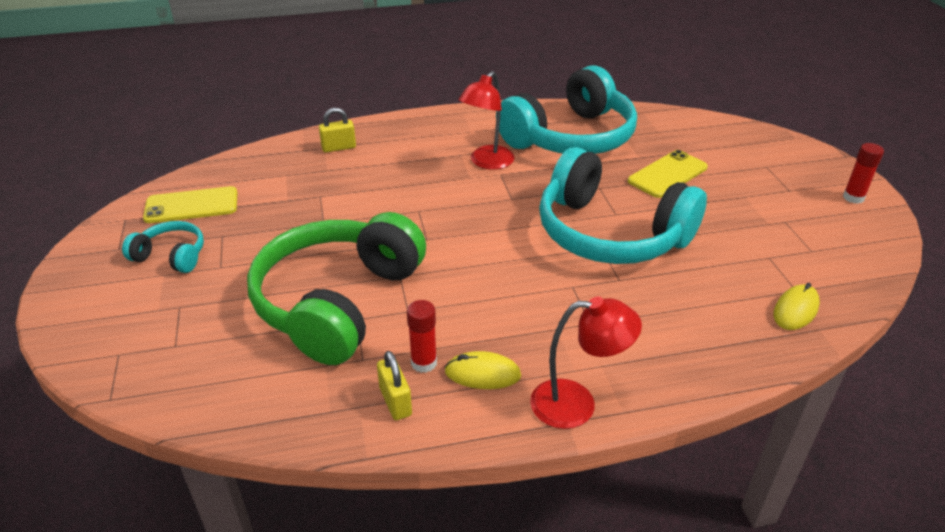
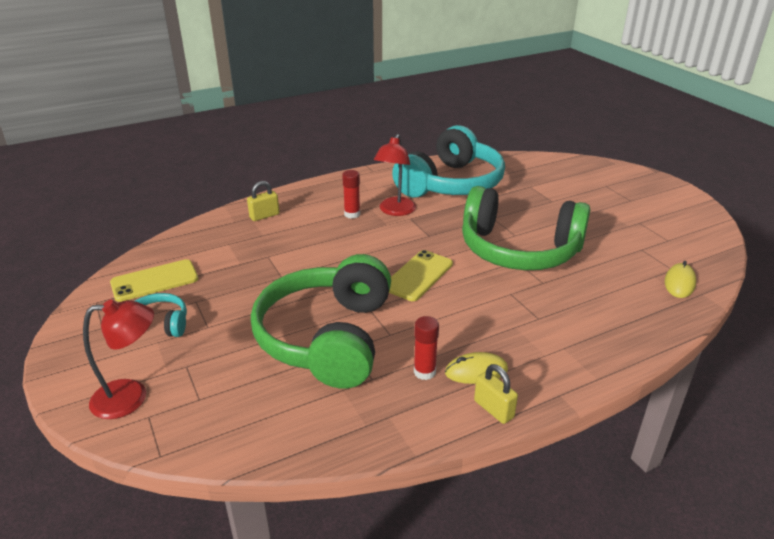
camera: 15 degrees left, 5 degrees down
yellow padlock [377,351,412,420] -> yellow padlock moved to [474,364,518,424]
red lamp [530,297,642,429] -> red lamp moved to [83,300,154,419]
turquoise headphones [539,147,707,264] -> green headphones [462,186,590,270]
yellow phone [628,150,708,198] -> yellow phone moved to [389,250,453,301]
red glue stick [843,143,884,204] -> red glue stick moved to [342,170,360,219]

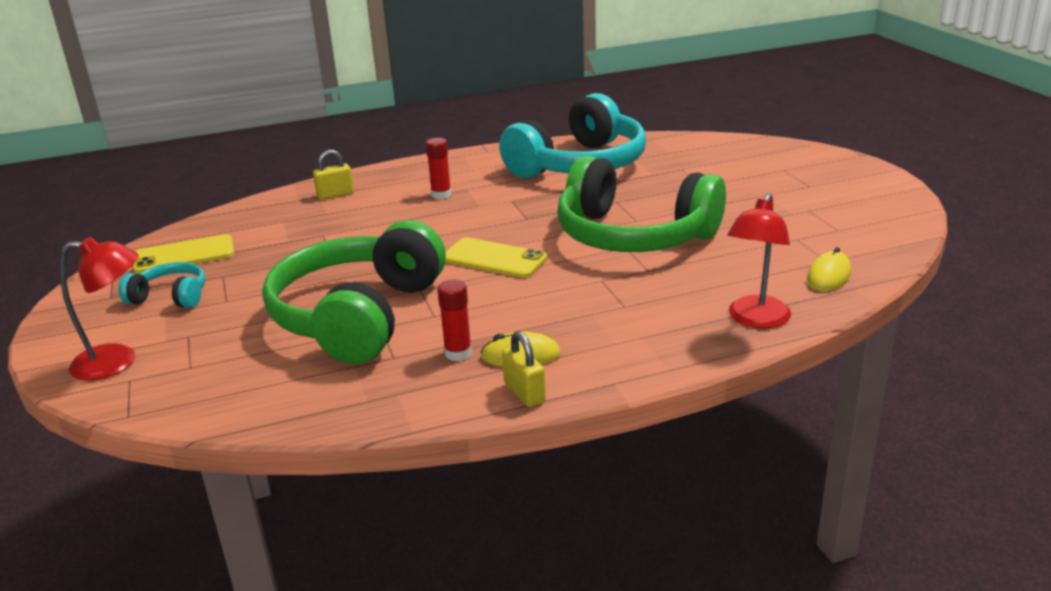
camera: 10 degrees right, 5 degrees down
red lamp [374,134,416,216] -> red lamp moved to [727,193,791,328]
yellow phone [389,250,453,301] -> yellow phone turned 75 degrees clockwise [445,237,547,278]

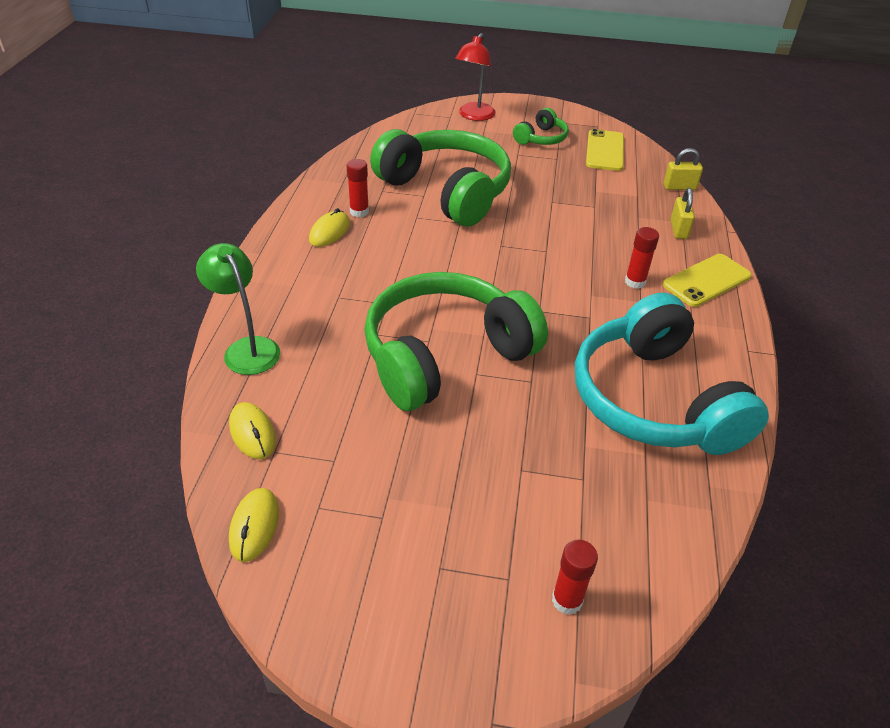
camera: 115 degrees right, 15 degrees up
turquoise headphones [118,262,205,308] -> green headphones [513,108,569,145]
yellow phone [445,237,547,278] -> yellow phone moved to [663,254,752,307]
yellow padlock [502,331,546,407] -> yellow padlock moved to [663,148,703,190]
red lamp [727,193,791,328] -> green lamp [196,243,280,375]
none -> yellow mouse [229,488,279,562]
none -> red glue stick [552,540,598,615]

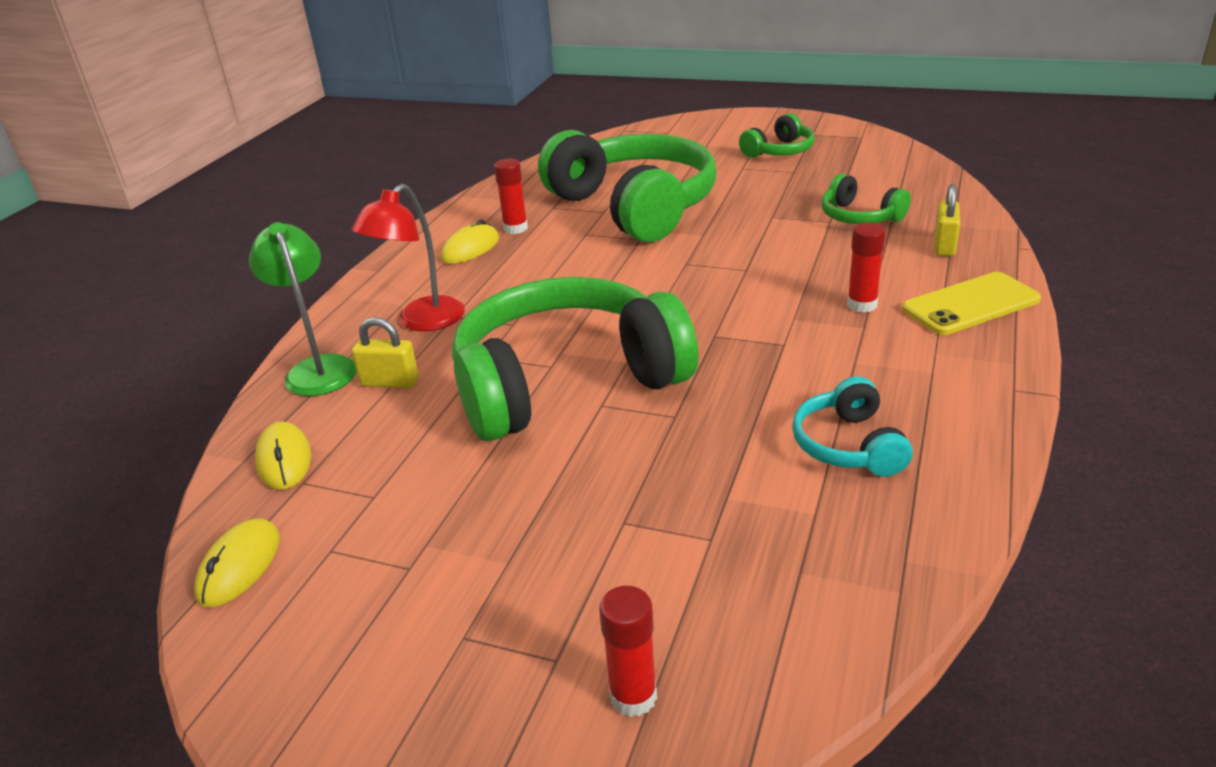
camera: 15 degrees right, 10 degrees down
red lamp [455,33,496,121] -> red lamp moved to [351,184,465,331]
turquoise headphones [575,293,769,455] -> turquoise headphones [792,376,913,477], size x0.45
yellow phone [586,129,624,171] -> none
yellow padlock [663,148,703,190] -> yellow padlock moved to [352,317,419,388]
none -> green headphones [821,174,911,224]

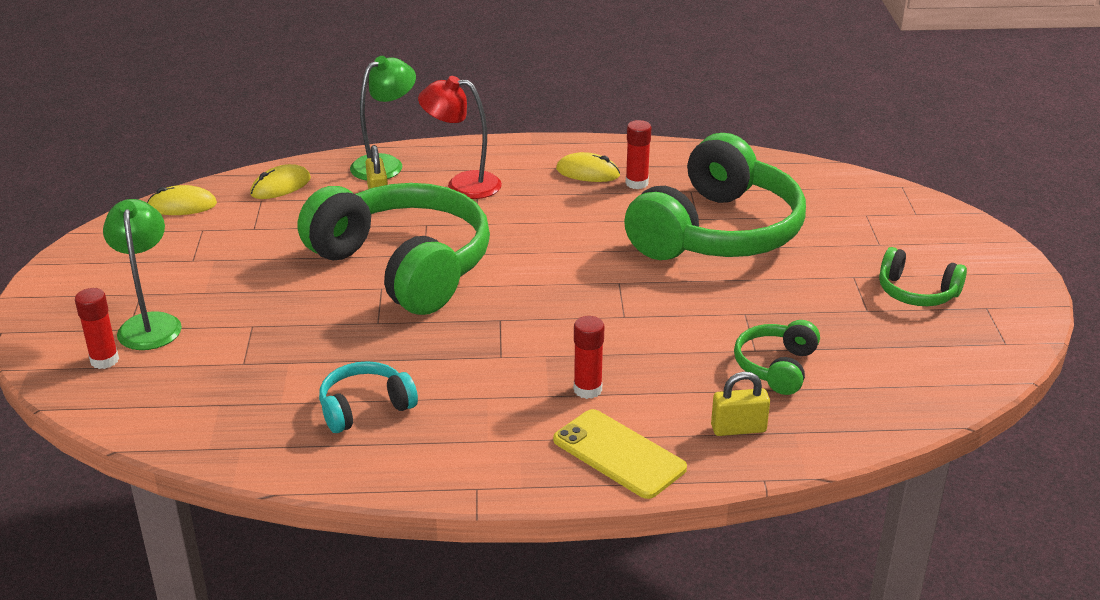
camera: 65 degrees right, 0 degrees up
none -> green lamp [103,199,182,350]

